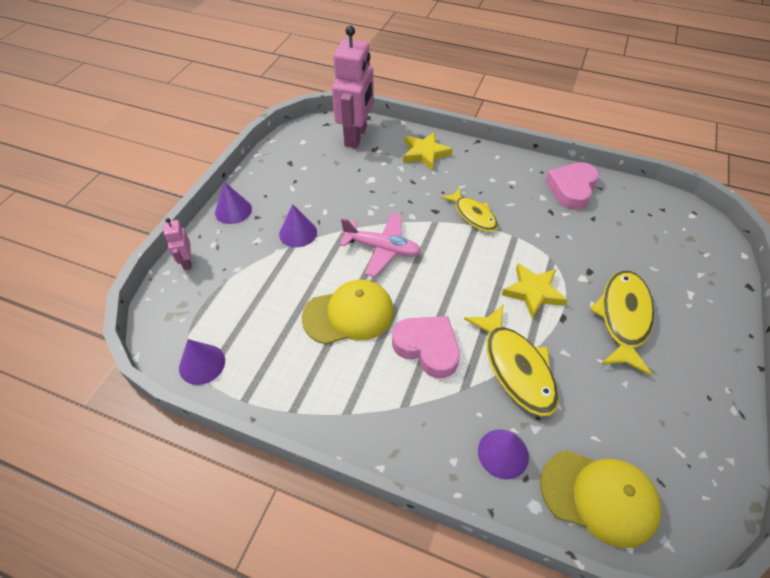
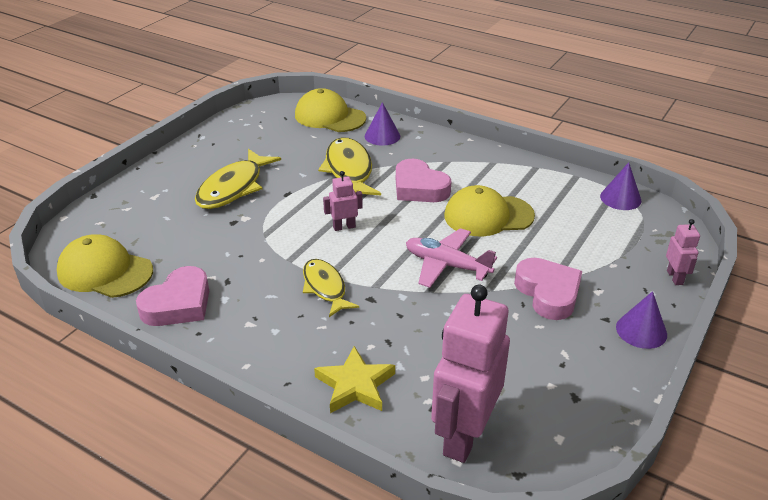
camera: 170 degrees left, 15 degrees down
purple cone [279,204,317,247] -> pink heart [514,258,582,320]
yellow star [502,263,568,319] -> none
none -> yellow cap [57,234,153,298]
none -> pink robot [323,171,363,231]

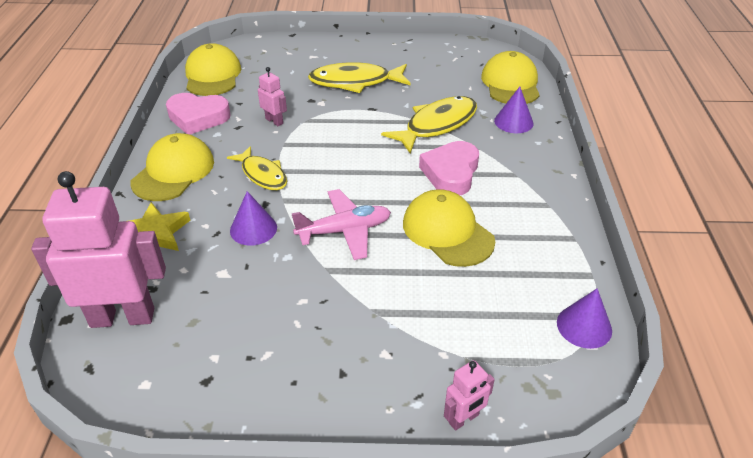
camera: 60 degrees right, 5 degrees up
yellow fish [303,259,359,317] -> yellow fish turned 105 degrees clockwise [227,146,287,190]
pink robot [323,171,363,231] -> pink robot moved to [258,67,287,126]
pink plane [406,228,497,288] -> pink plane turned 75 degrees clockwise [291,189,391,260]
pink heart [514,258,582,320] -> none
purple cone [616,291,667,349] -> purple cone moved to [230,191,277,246]
none -> yellow cap [130,133,214,201]

